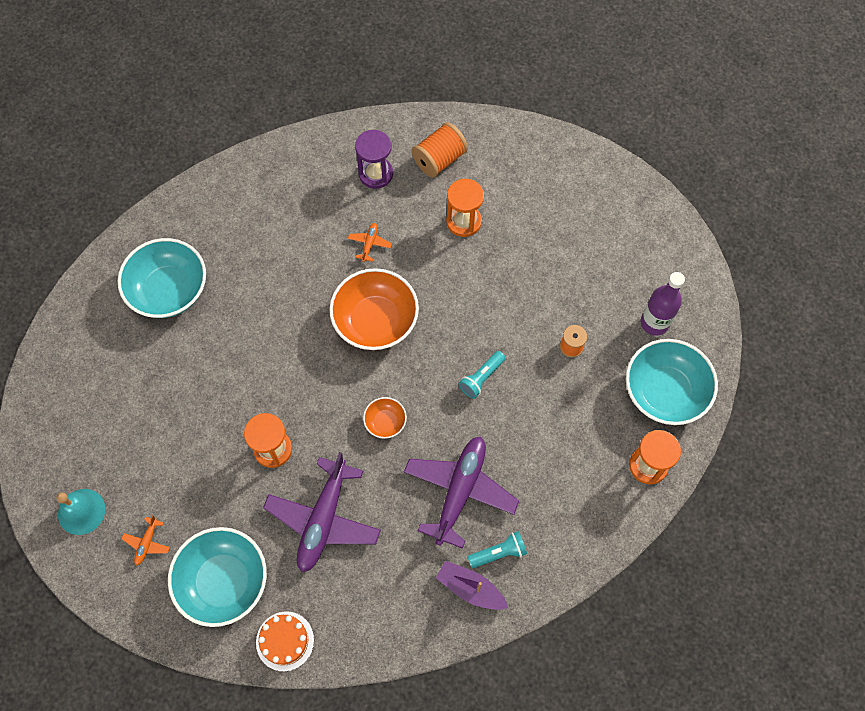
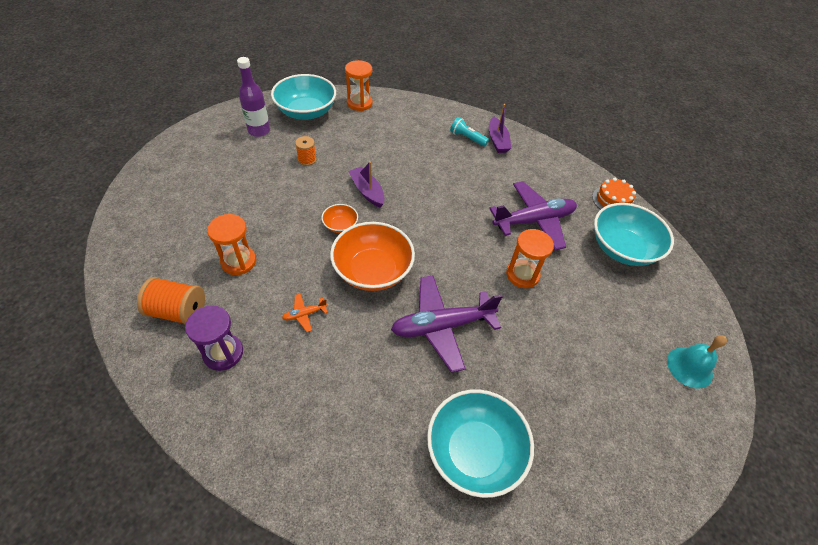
camera: 130 degrees left, 15 degrees down
orange plane [121,515,170,566] -> none
orange bowl [363,397,407,439] -> orange bowl moved to [321,204,358,233]
purple plane [404,436,519,549] -> purple plane moved to [391,275,503,373]
turquoise flashlight [459,351,506,399] -> purple boat [348,161,385,207]

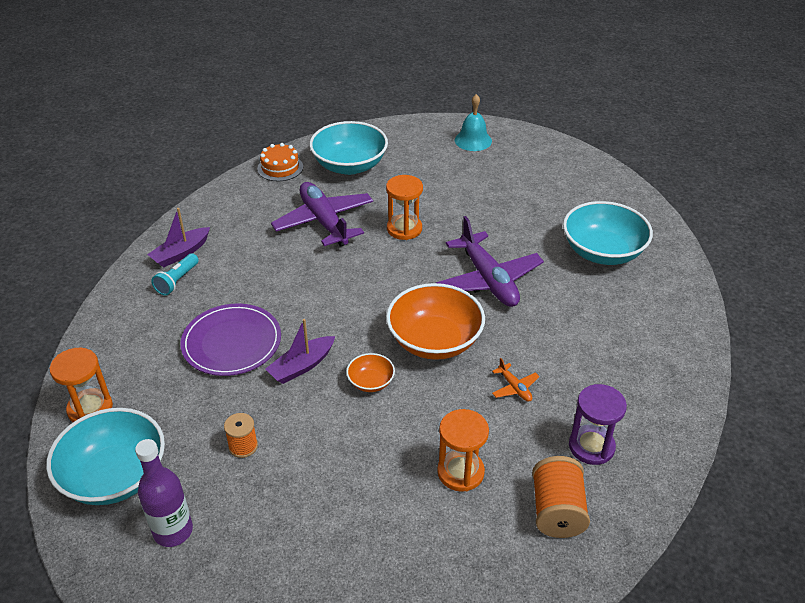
camera: 95 degrees left, 10 degrees down
purple boat [489,104,511,153] -> purple boat turned 150 degrees clockwise [147,208,210,267]
none -> purple plate [181,304,281,376]

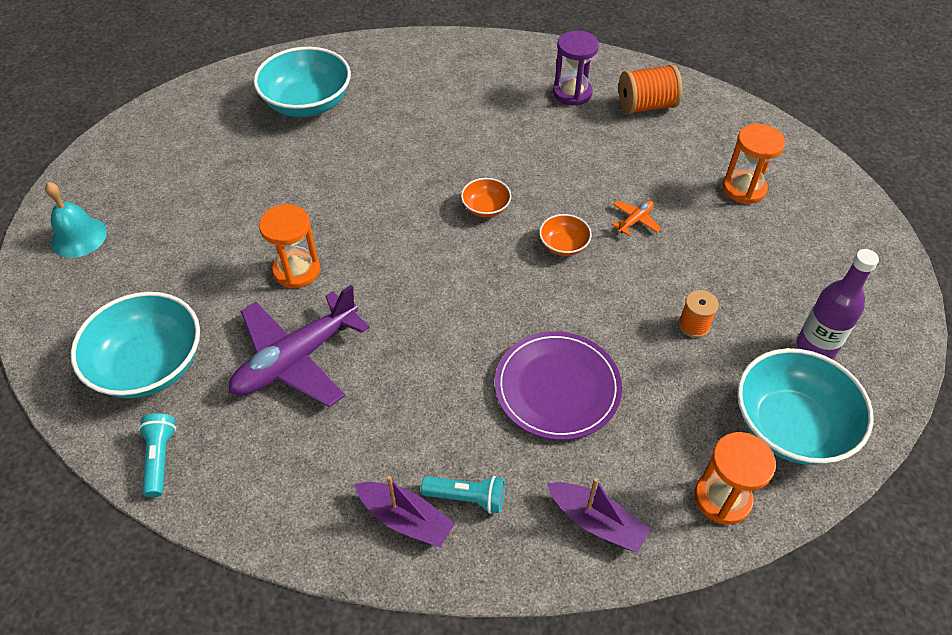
camera: 105 degrees left, 10 degrees up
orange cake [257,143,303,181] -> turquoise flashlight [138,413,176,497]
purple boat [266,319,335,384] -> purple boat moved to [547,478,651,553]
orange bowl [386,283,485,360] -> orange bowl [461,178,511,217], size x0.48
purple plane [436,216,544,307] -> none
orange hourglass [437,409,489,492] -> orange hourglass moved to [723,124,785,204]
orange plane [492,358,540,402] -> orange plane moved to [611,200,661,236]

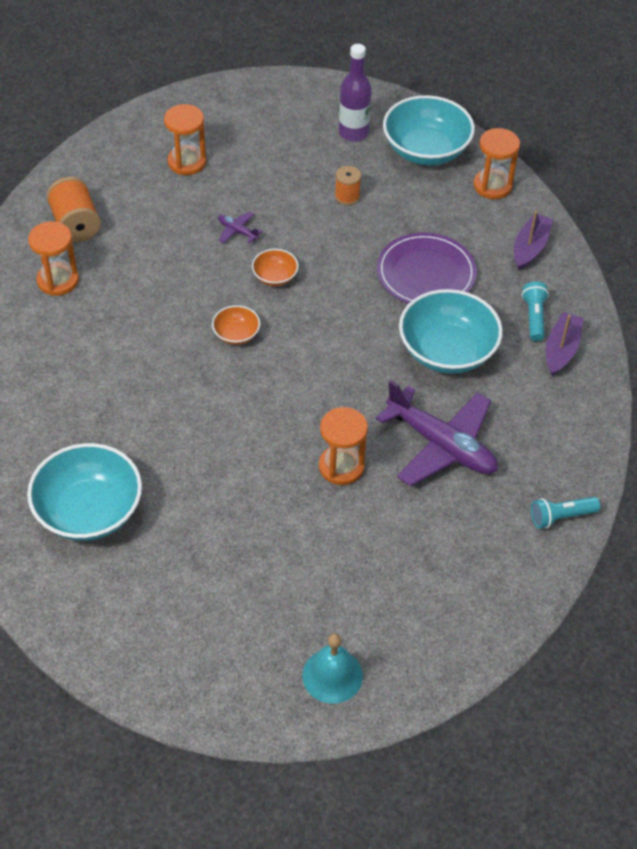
camera: 100 degrees left, 0 degrees up
turquoise bowl [71,292,200,398] -> turquoise bowl moved to [399,289,503,374]
purple hourglass [553,30,599,106] -> orange hourglass [28,221,79,296]
orange plane [611,200,661,236] -> purple plane [218,211,262,243]

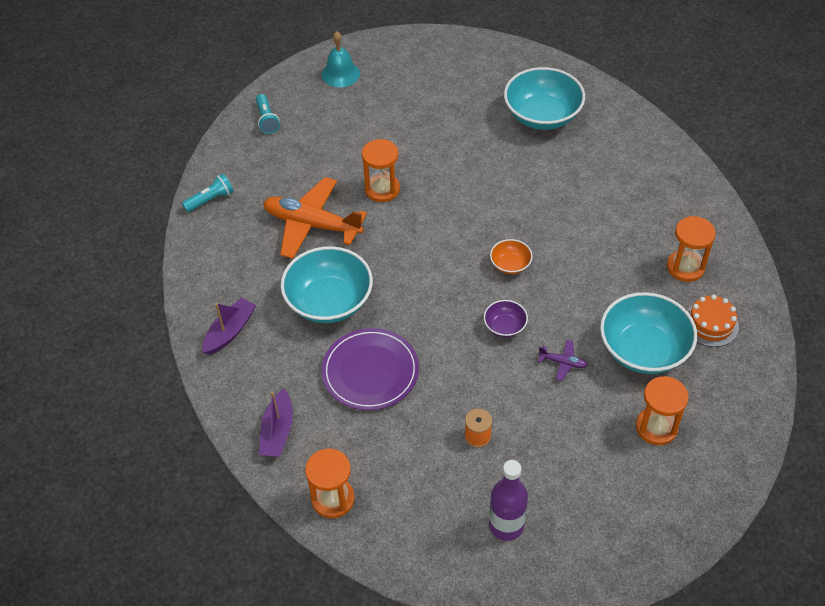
camera: 165 degrees right, 0 degrees up
orange spool [46,177,101,243] -> orange cake [687,295,739,347]
orange bowl [252,249,299,286] -> purple bowl [484,300,528,337]
purple plane [376,380,498,486] -> orange plane [263,177,367,259]
turquoise bowl [383,95,475,165] -> turquoise bowl moved to [600,292,697,374]
turquoise flashlight [521,282,549,341] -> turquoise flashlight moved to [256,94,280,134]
purple boat [546,312,583,376] -> purple boat turned 150 degrees counterclockwise [203,297,256,355]

